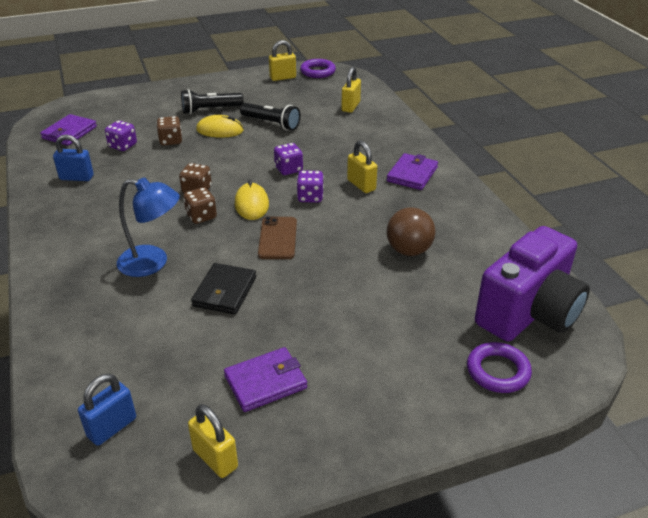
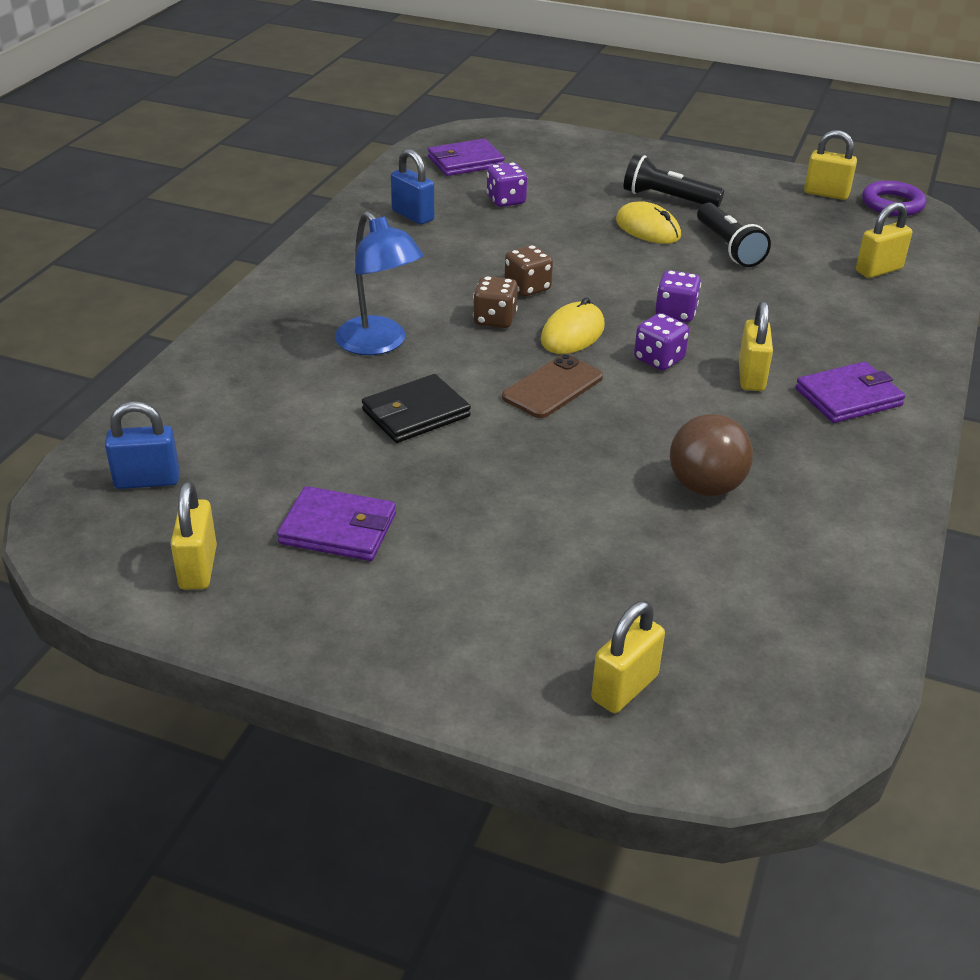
camera: 40 degrees right, 0 degrees up
brown dice [157,116,182,145] -> none
purple ring [467,342,532,393] -> yellow padlock [591,601,665,713]
purple camera [475,226,590,342] -> none

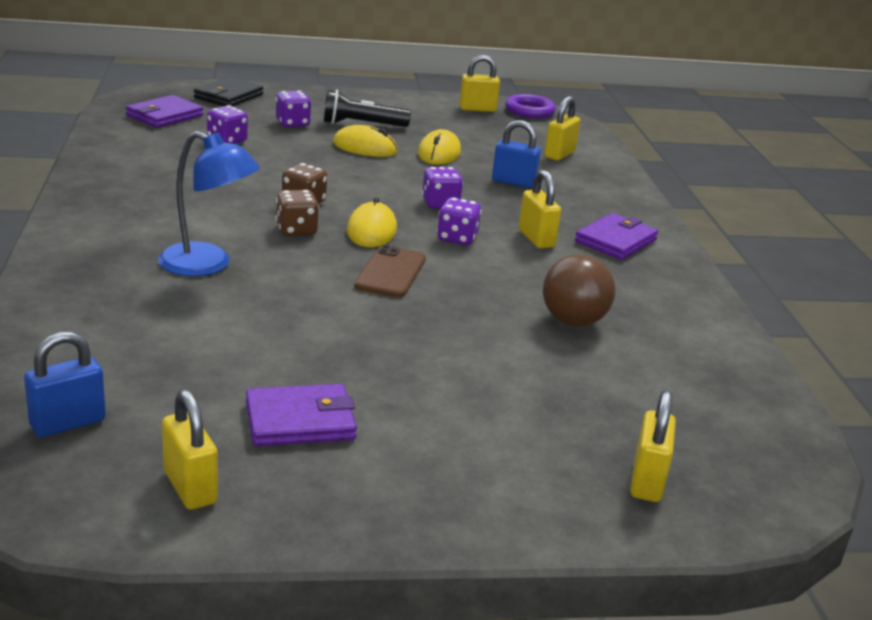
camera: 30 degrees left, 10 degrees down
black wallet [362,374,471,443] -> black wallet moved to [194,77,263,106]
blue padlock [391,149,434,225] -> blue padlock moved to [492,120,541,188]
black flashlight [697,203,771,267] -> yellow mouse [418,129,461,164]
none -> purple dice [276,90,311,127]

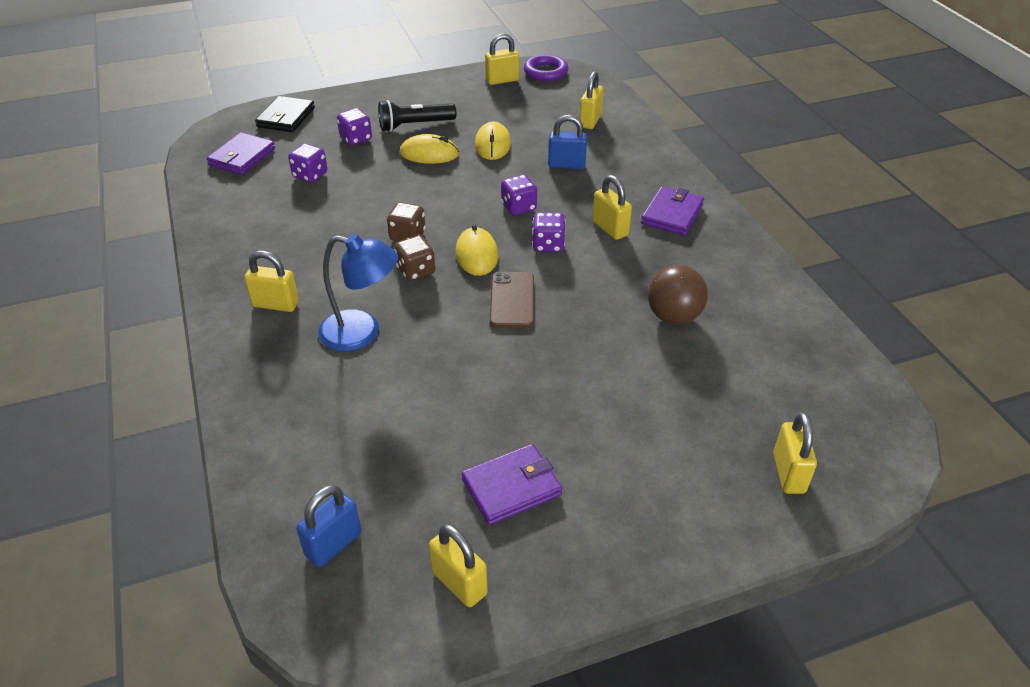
camera: 10 degrees left, 15 degrees up
none -> yellow padlock [244,251,299,312]

